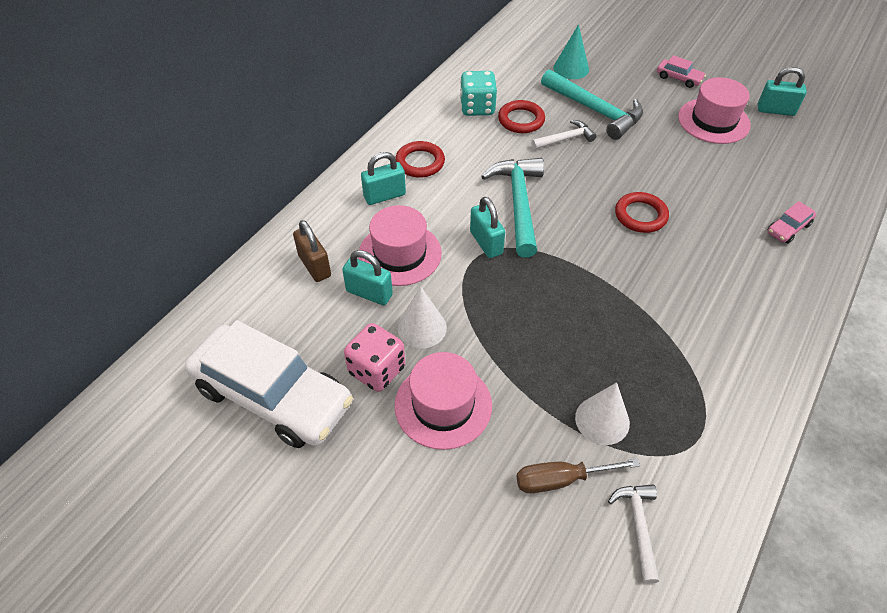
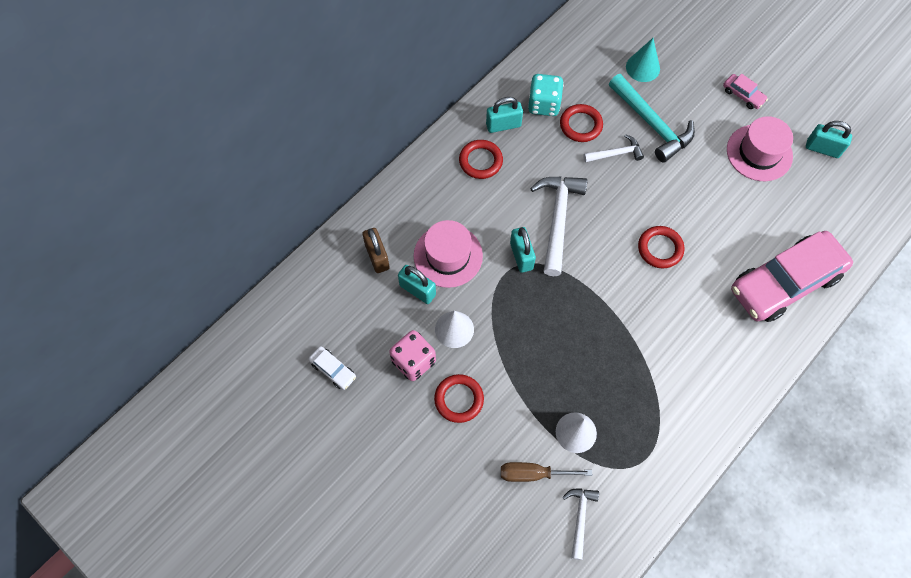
camera: 10 degrees right, 15 degrees up
white car [185,320,353,448] -> white car [309,346,356,390], size x0.40
turquoise padlock [361,152,406,205] -> turquoise padlock moved to [486,97,523,133]
pink hat [394,352,492,450] -> red ring [434,374,484,423]
turquoise hammer [481,158,544,257] -> white hammer [530,177,587,276]
pink car [767,201,816,243] -> pink car [731,231,853,322], size x2.49

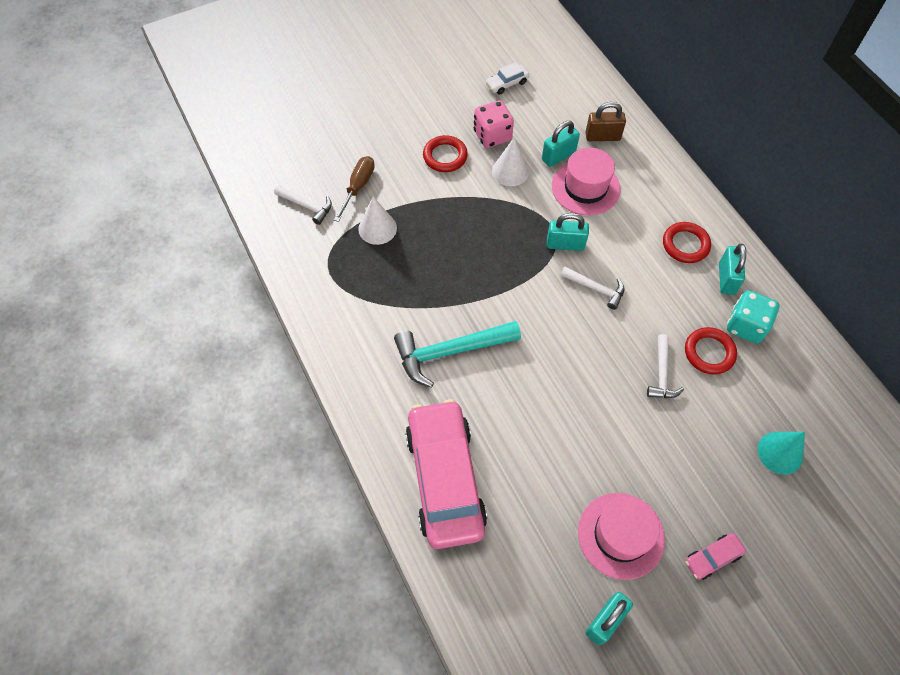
camera: 110 degrees right, 5 degrees down
white hammer [530,177,587,276] -> white hammer [561,267,624,310], size x0.55
turquoise hammer [609,74,695,163] -> turquoise hammer moved to [394,321,521,388]
red ring [638,226,684,268] -> none

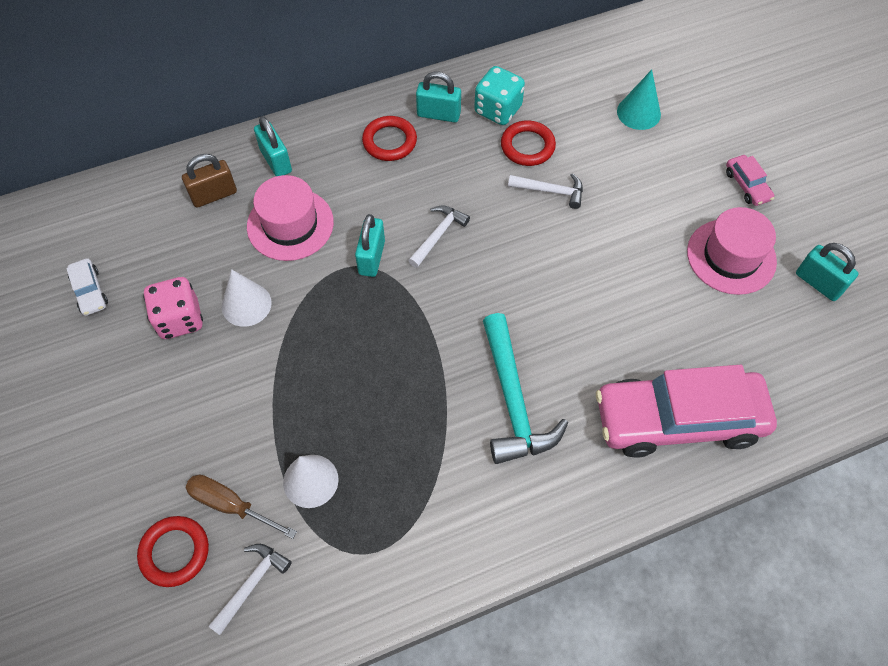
camera: 85 degrees left, 0 degrees up
red ring [423,135,468,172] -> red ring moved to [137,516,209,587]
turquoise padlock [542,121,580,167] -> turquoise padlock moved to [254,116,292,176]
brown padlock [585,102,626,141] -> brown padlock turned 60 degrees clockwise [182,154,237,208]

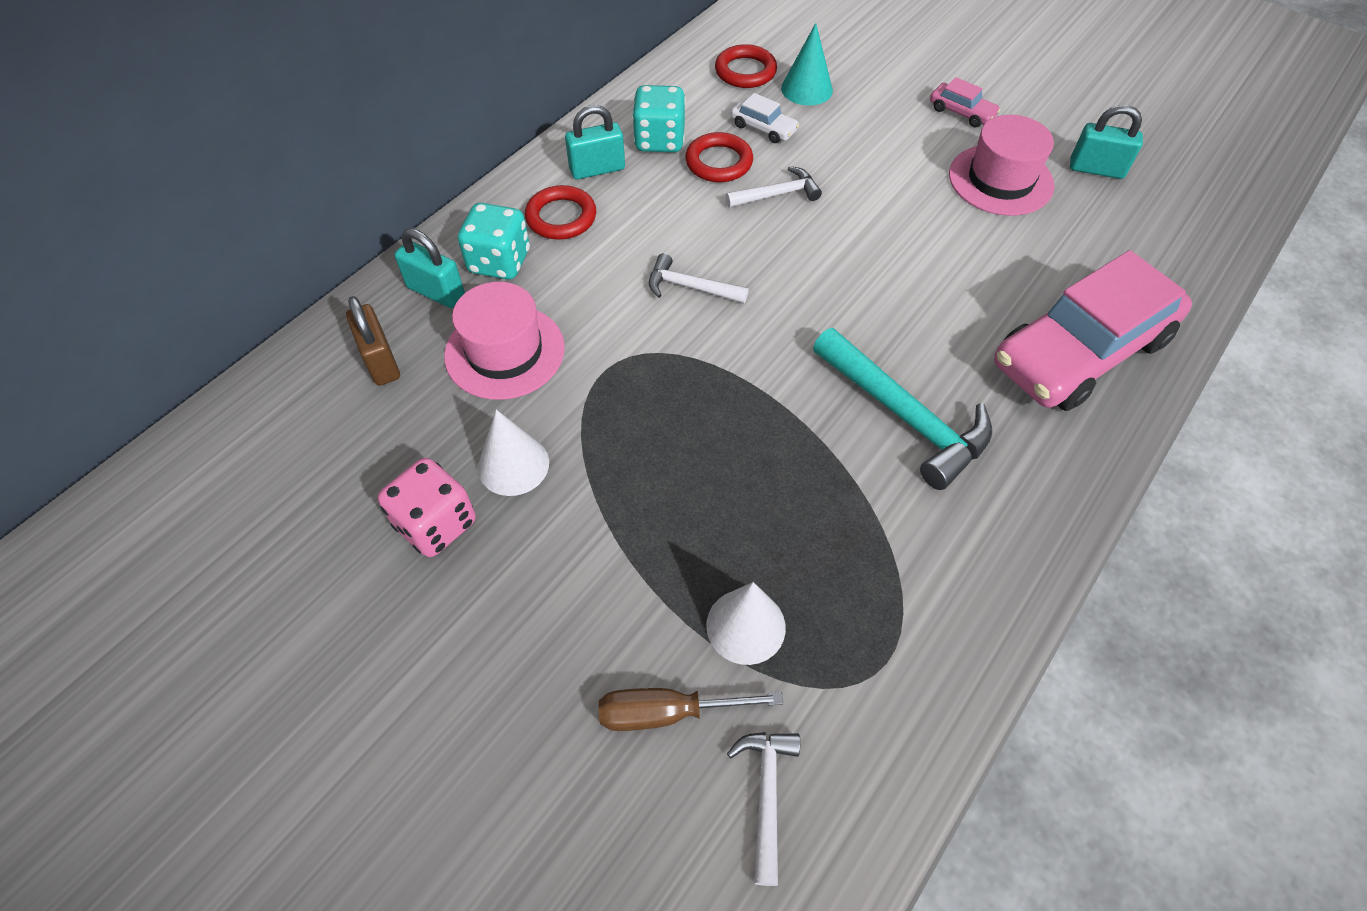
camera: 30 degrees left, 5 degrees down
white car [66,258,108,316] -> white car moved to [731,93,799,143]
red ring [137,516,209,587] -> red ring moved to [715,44,777,88]
brown padlock [182,154,237,208] -> brown padlock turned 60 degrees counterclockwise [346,296,400,386]
turquoise padlock [355,214,385,277] -> none
white hammer [408,205,470,268] -> white hammer turned 75 degrees counterclockwise [649,253,749,303]
none -> turquoise dice [458,203,530,280]

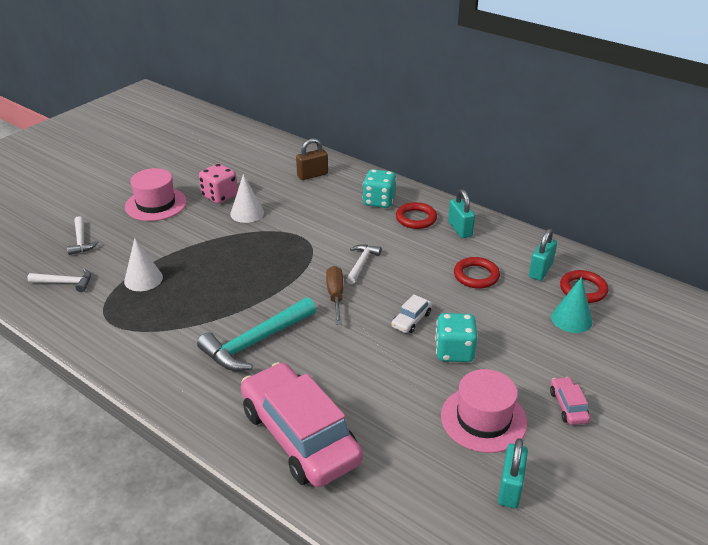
camera: 90 degrees right, 20 degrees down
turquoise padlock [395,228,465,308] -> turquoise padlock moved to [529,229,557,281]
pink hat [444,282,565,400] -> pink hat moved to [125,168,187,221]
brown screwdriver [599,688,784,731] -> brown screwdriver moved to [326,266,343,324]
turquoise dice [632,85,686,152] -> turquoise dice moved to [435,313,478,362]
white hammer [725,166,822,208] -> white hammer moved to [67,216,99,255]
white car [731,93,799,143] -> white car moved to [391,294,432,333]
pink car [930,77,1001,127] -> pink car turned 135 degrees clockwise [550,377,590,425]

